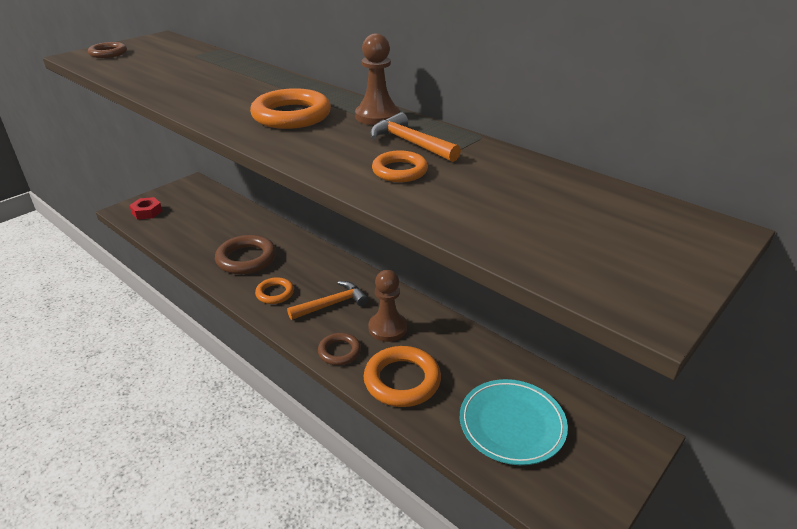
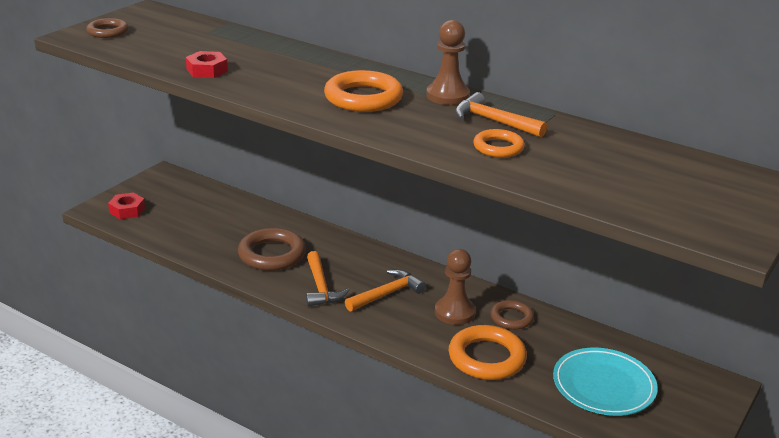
camera: 10 degrees left, 5 degrees down
orange ring [255,277,294,304] -> orange hammer [306,251,350,307]
brown ring [318,333,361,365] -> brown ring moved to [490,300,534,330]
none -> red nut [186,51,228,78]

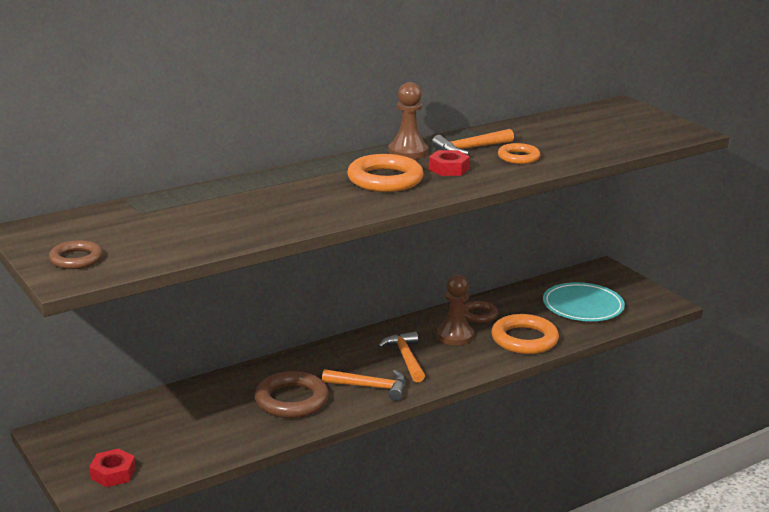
camera: 65 degrees left, 5 degrees down
red nut [186,51,228,78] -> red nut moved to [429,150,470,176]

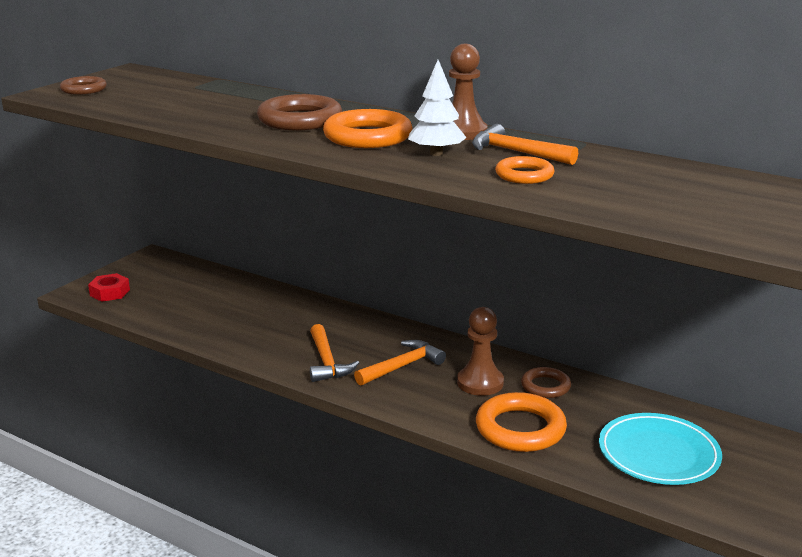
camera: 65 degrees right, 0 degrees up
brown ring [255,371,329,418] -> brown ring moved to [257,94,342,130]
red nut [429,150,470,176] -> white tree [408,60,467,156]

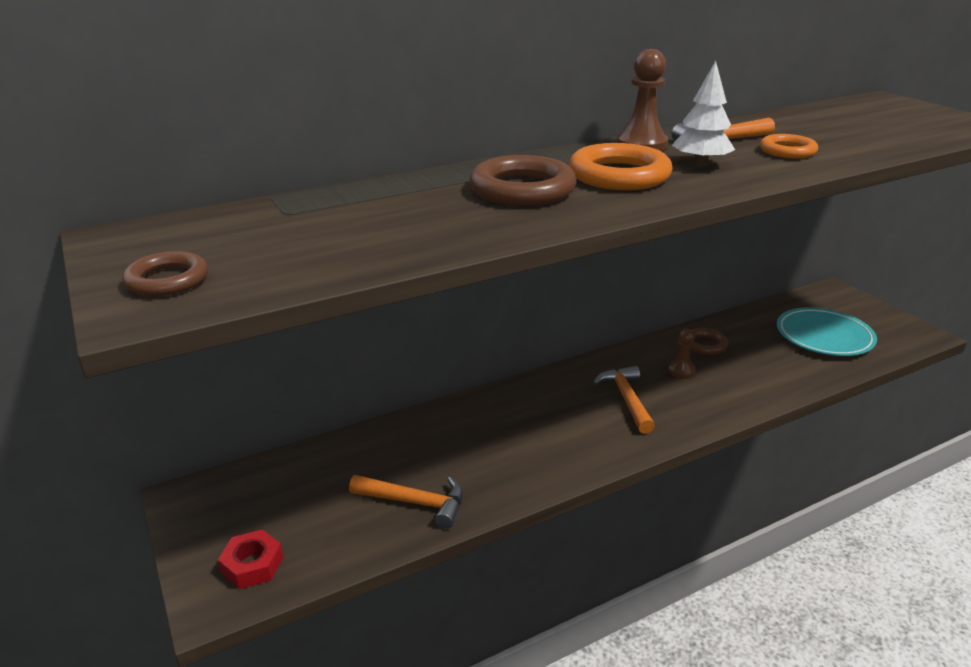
camera: 60 degrees left, 5 degrees up
orange hammer [310,324,359,382] -> orange hammer moved to [349,475,463,529]
brown pawn [457,307,504,396] -> brown pawn [668,329,696,378], size x0.60
orange ring [476,392,567,452] -> none

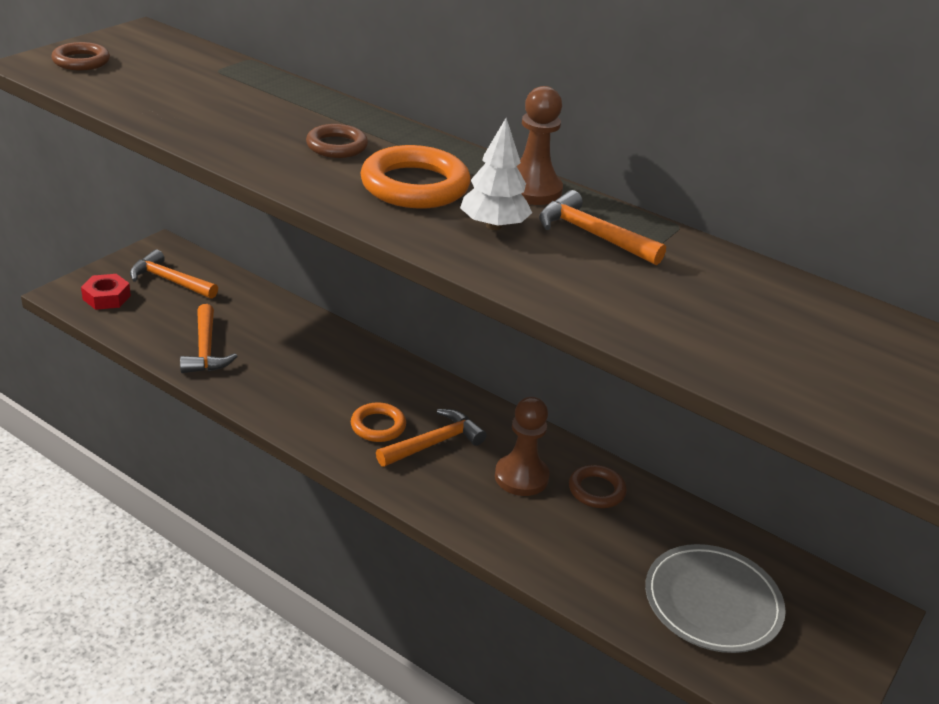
camera: 60 degrees right, 5 degrees up
brown ring [469,155,577,206] -> brown ring [306,124,368,158], size x0.59
brown pawn [668,329,696,378] -> brown pawn [495,397,550,496], size x1.66
orange ring [760,134,818,158] -> orange ring moved to [351,402,406,442]
turquoise plate [777,307,877,356] -> grey plate [645,544,786,653]
none -> orange hammer [130,249,218,299]

